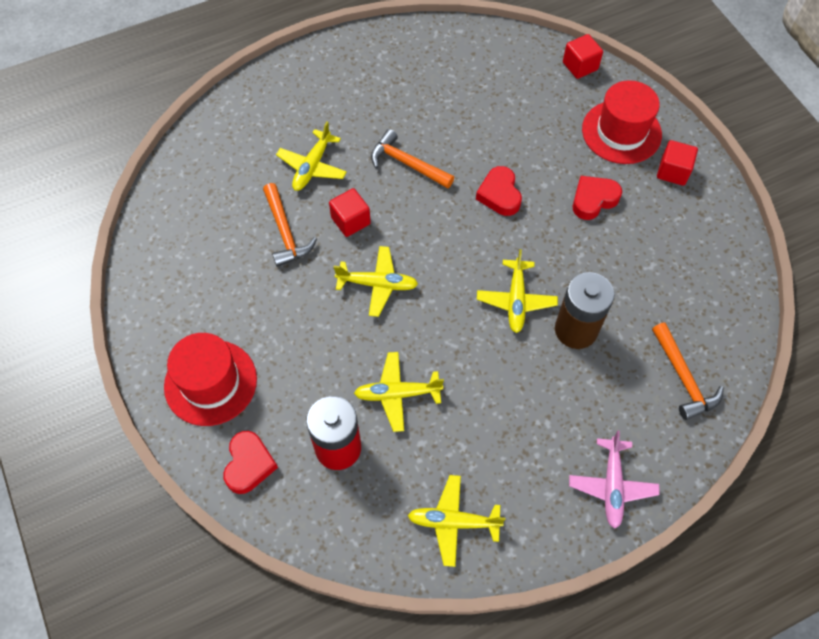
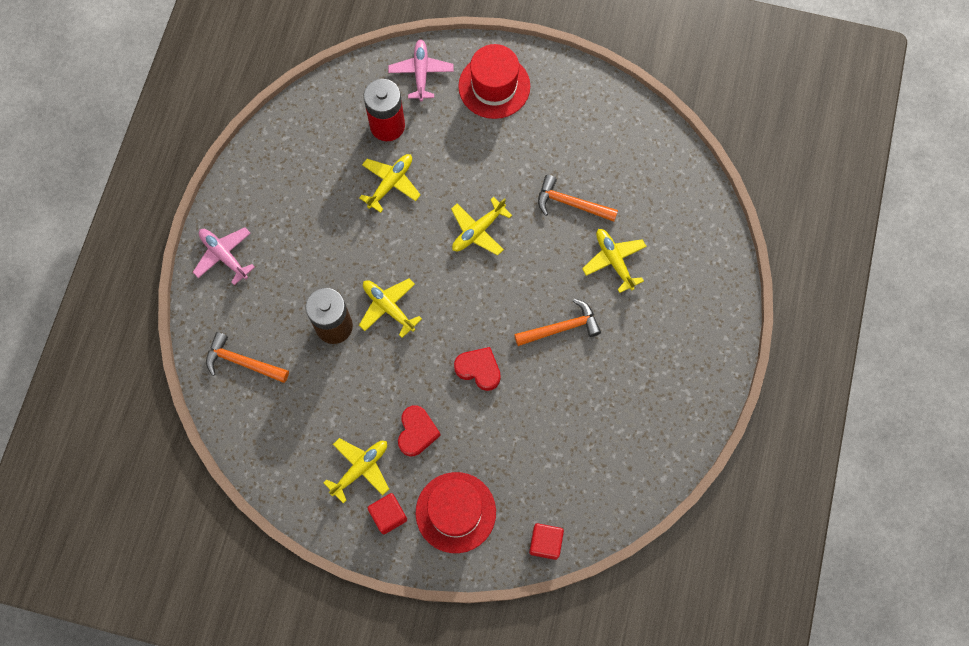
camera: 130 degrees right, 10 degrees up
red heart [223,431,278,494] -> pink plane [388,39,454,102]
red cube [329,188,371,237] -> none
yellow plane [408,475,505,567] -> yellow plane moved to [323,438,389,503]

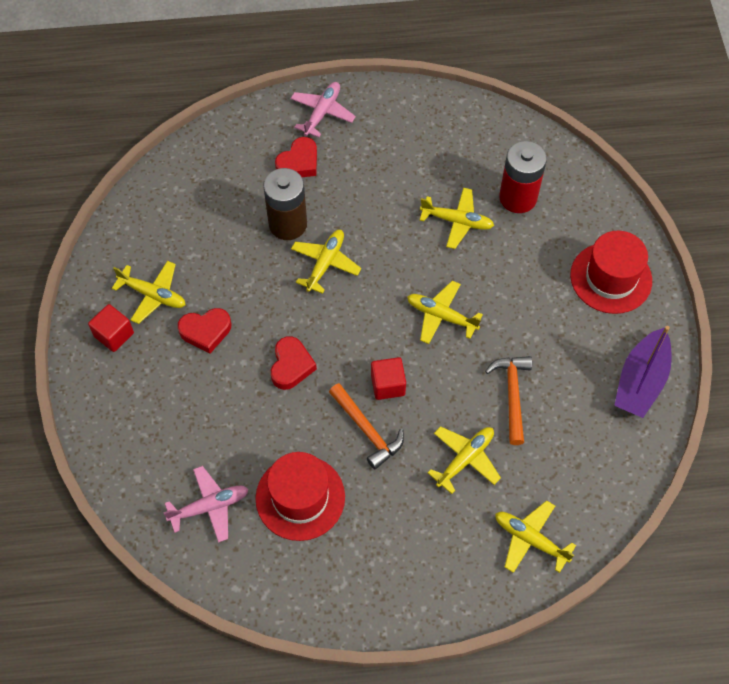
camera: 70 degrees right, 10 degrees down
orange hammer [206,332,289,383] -> none
pink plane [388,39,454,102] -> pink plane moved to [163,466,249,543]
red hat [416,472,496,553] -> red hat moved to [255,452,345,541]
red cube [529,523,564,560] -> red cube moved to [371,357,406,400]
none -> red heart [275,137,317,177]
none -> yellow plane [495,500,576,573]
none -> purple boat [614,326,672,418]

